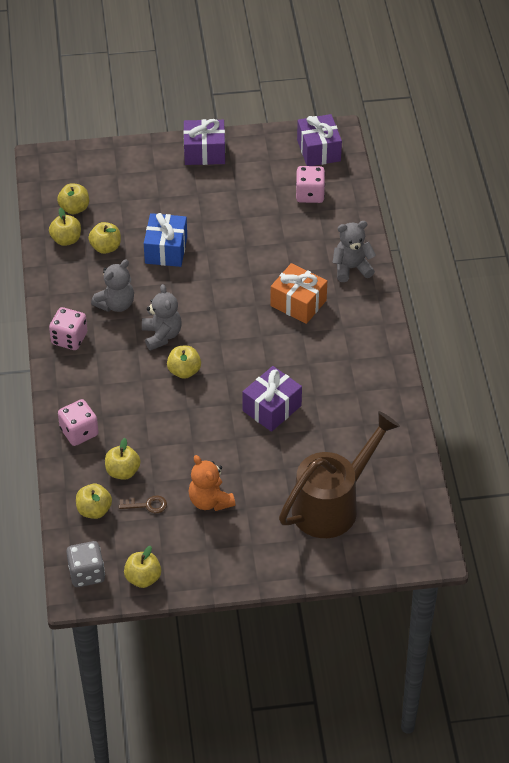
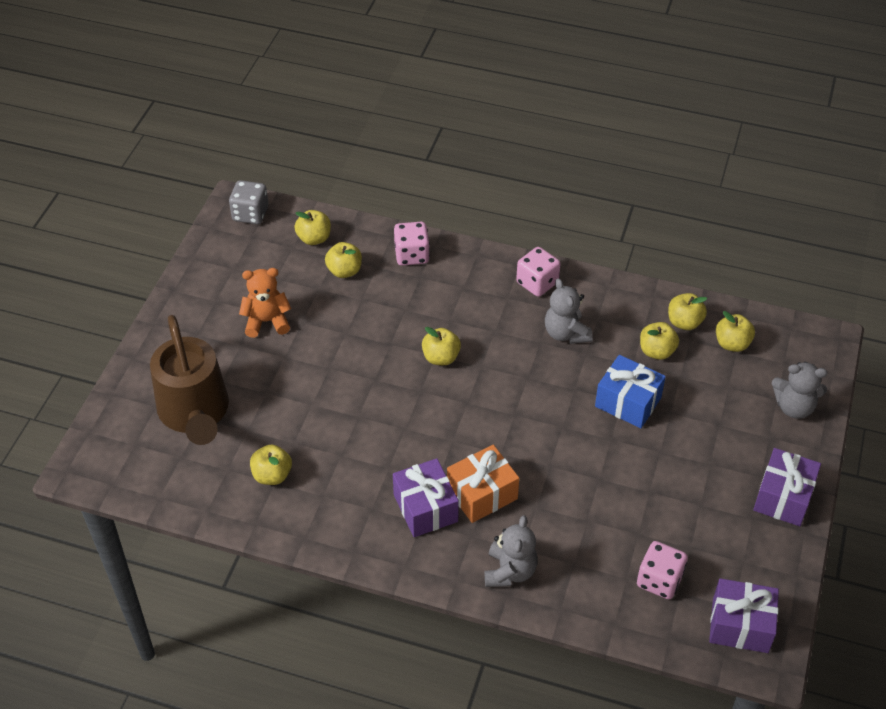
camera: 115 degrees right, 0 degrees up
brown key [119,495,167,513] -> none
yellow apple [124,546,161,588] -> yellow apple moved to [250,444,292,485]
grey teddy bear [142,284,182,351] -> grey teddy bear moved to [772,362,827,419]
purple gift [242,366,302,432] -> purple gift moved to [393,458,459,537]

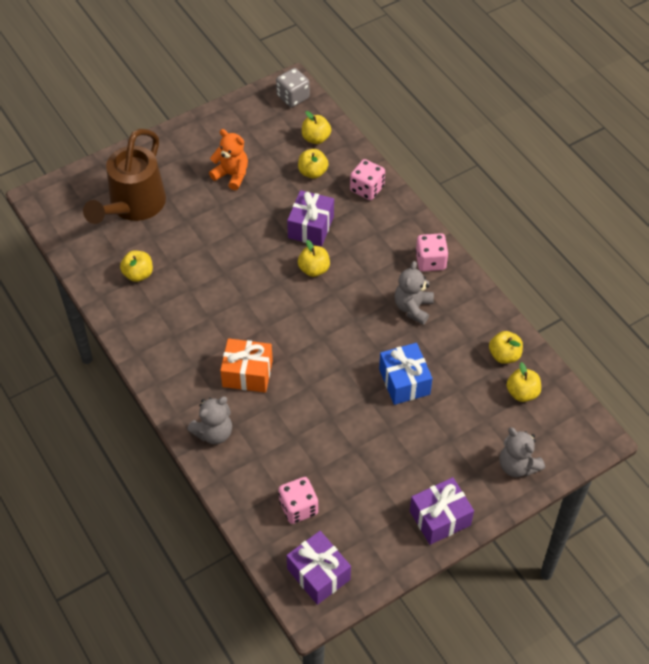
camera: 40 degrees right, 5 degrees up
purple gift [393,458,459,537] -> purple gift moved to [287,190,334,246]
yellow apple [640,322,679,360] -> none

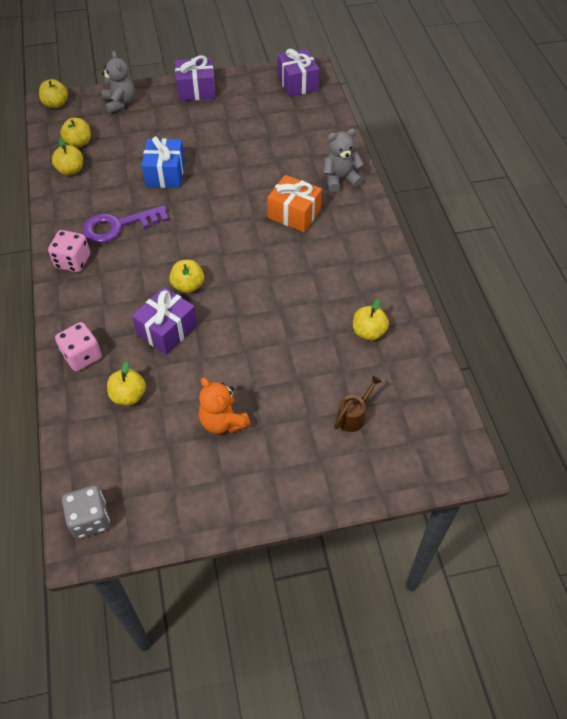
camera: 160 degrees left, 0 degrees up
brown watering can [83,129,166,224] -> brown watering can [334,375,382,432], size x0.41
pink dice [278,477,318,524] -> none
yellow apple [302,111,331,144] -> yellow apple moved to [39,79,68,108]
grey teddy bear [394,261,434,325] -> purple key [83,205,169,243]

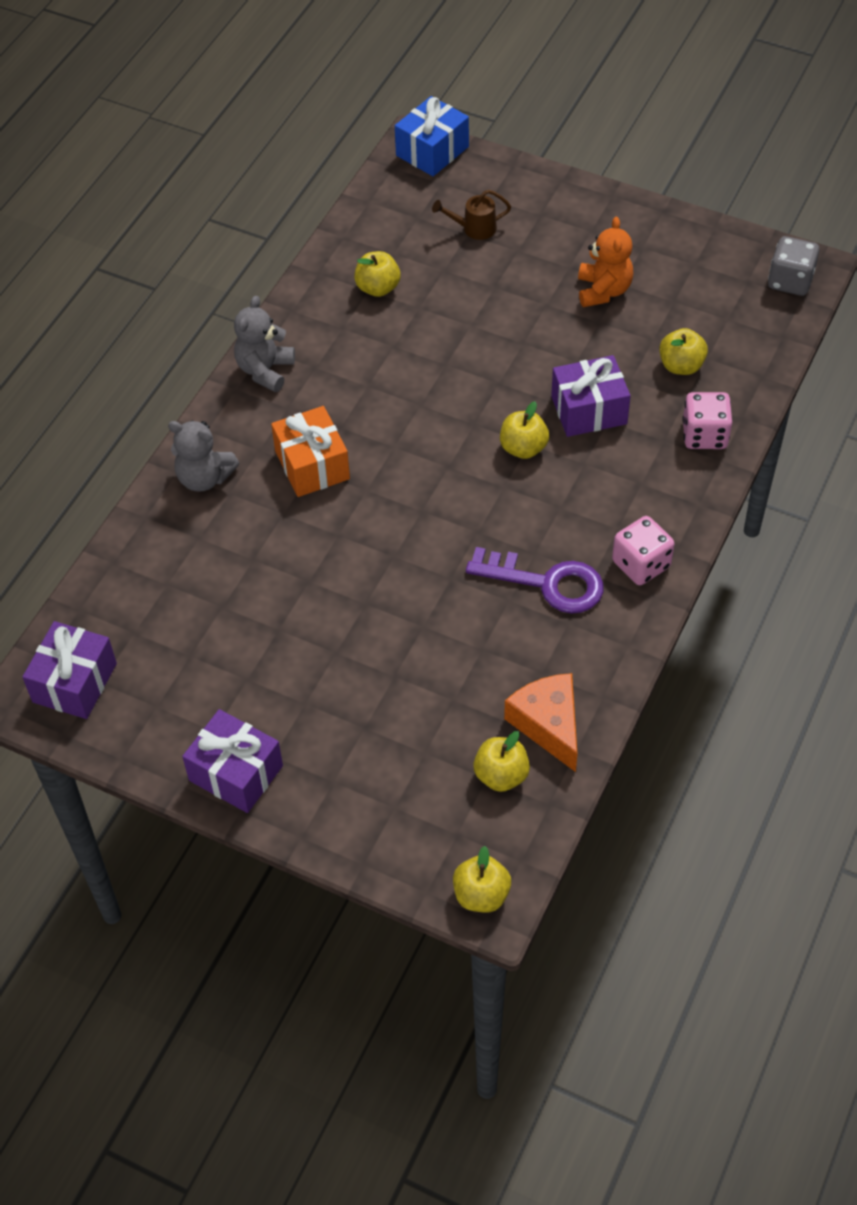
camera: 140 degrees left, 0 degrees up
yellow apple [52,138,83,176] -> orange cheese [504,673,577,772]
grey teddy bear [102,51,135,114] -> grey teddy bear moved to [234,296,295,392]
blue gift [142,137,185,188] -> blue gift moved to [395,96,469,176]

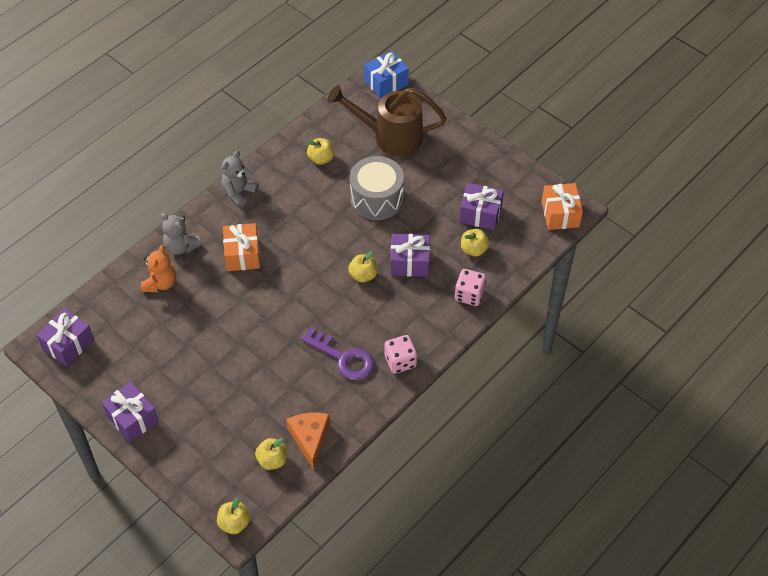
camera: 15 degrees right, 0 degrees up
brown watering can [432,190,511,240] -> brown watering can [327,85,447,156], size x2.45
orange teddy bear [578,217,633,307] -> orange teddy bear moved to [141,245,176,292]
grey dice [768,236,819,296] -> orange gift [542,183,583,230]
none -> grey drum [350,156,404,220]
none -> purple gift [459,183,504,230]

